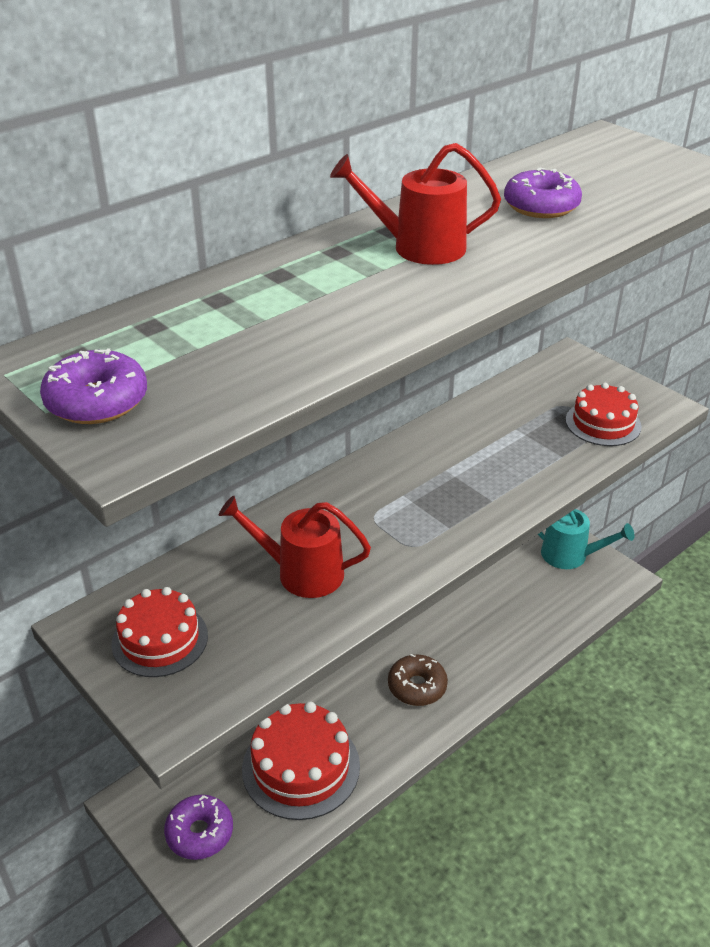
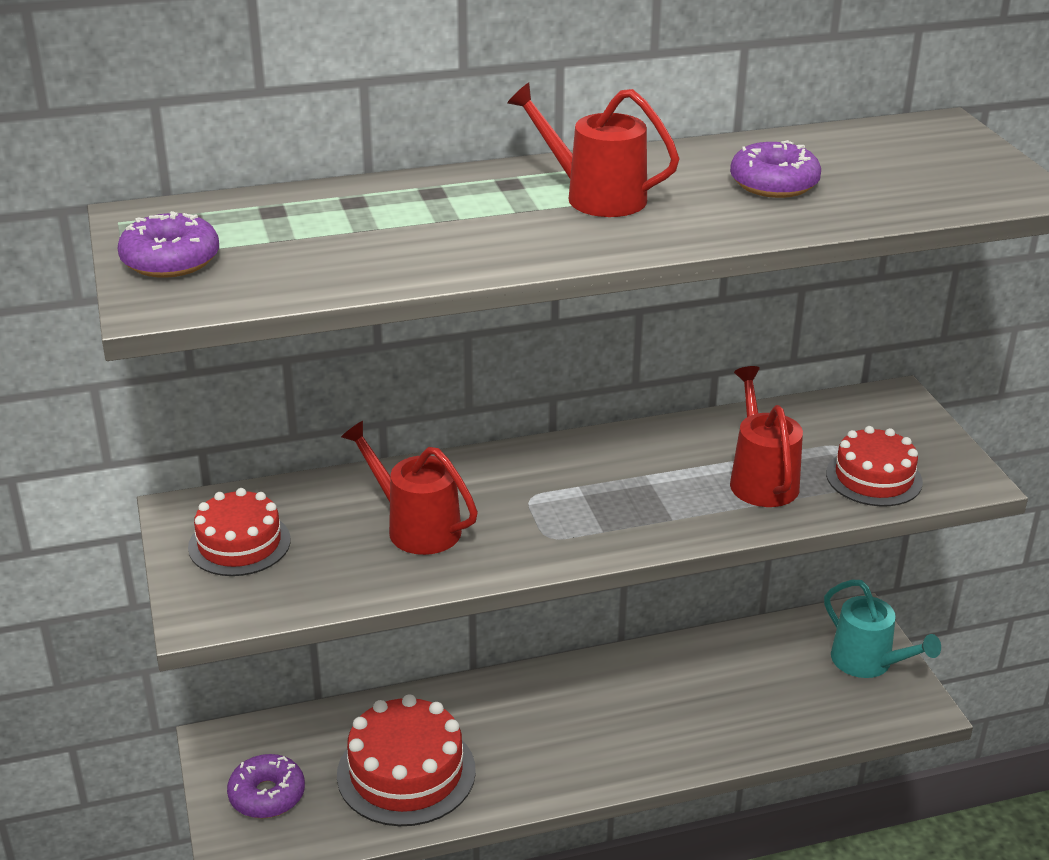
camera: 25 degrees right, 5 degrees down
brown donut [388,654,448,706] -> none
none -> red watering can [730,366,803,507]

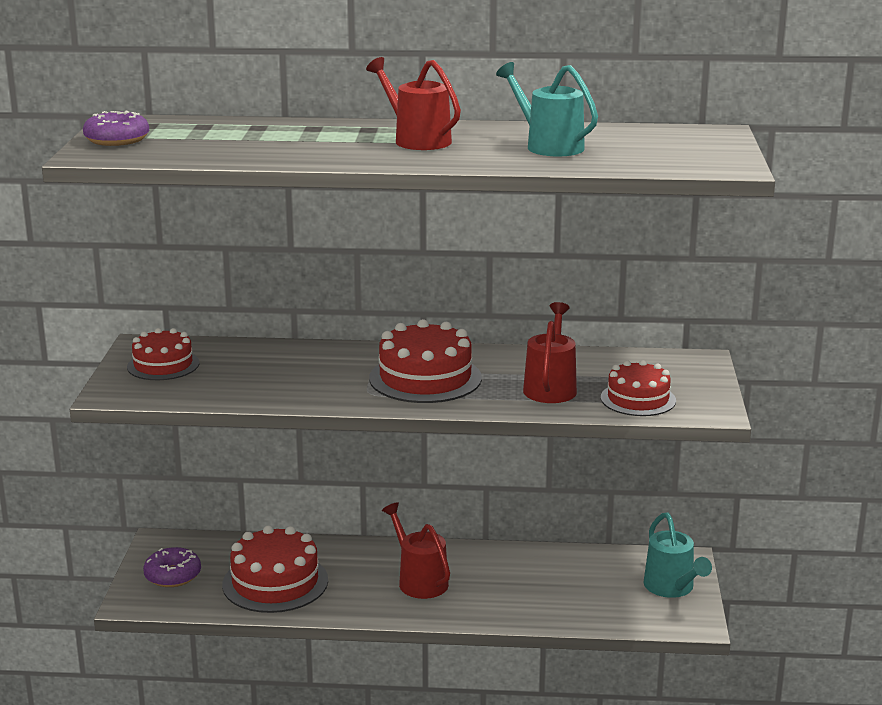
camera: 20 degrees right, 10 degrees down
red watering can [341,421,478,555] -> red watering can moved to [382,502,450,599]
purple donut [730,140,821,198] -> turquoise watering can [496,62,598,156]
none -> red cake [369,319,482,403]

